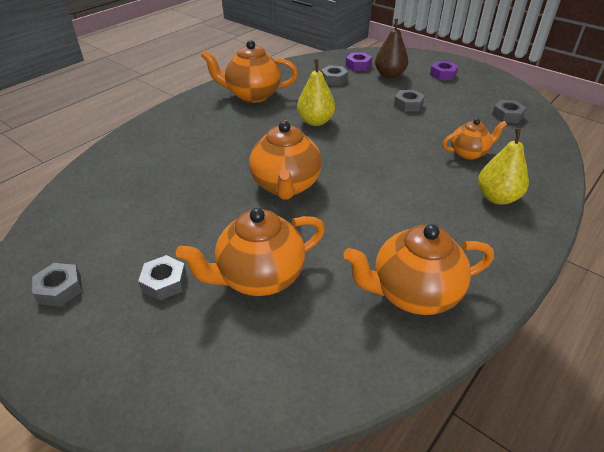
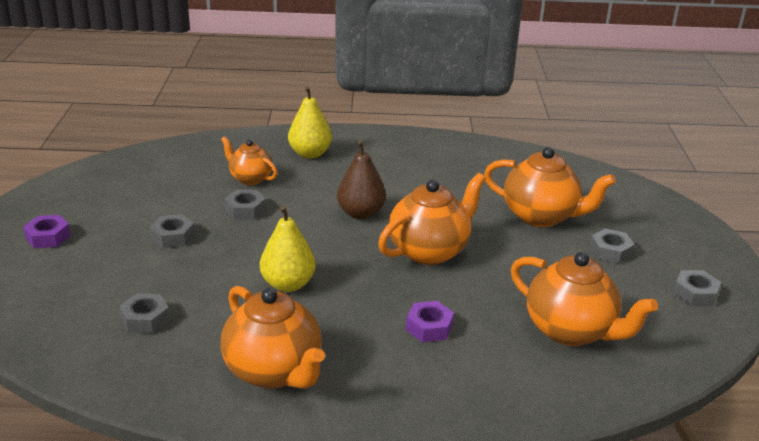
camera: 130 degrees left, 10 degrees down
orange teapot [343,224,494,315] -> orange teapot moved to [511,252,658,346]
purple nut [346,52,372,71] -> purple nut moved to [406,301,454,342]
brown pear [375,19,408,79] -> brown pear moved to [337,141,386,219]
grey nut [492,100,527,123] -> grey nut moved to [225,190,266,220]

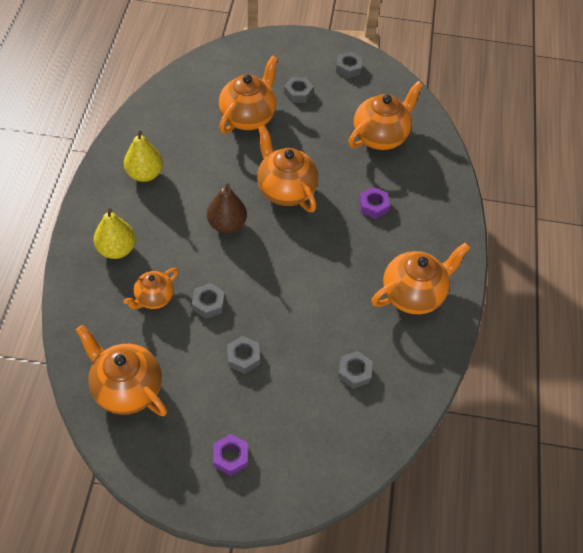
camera: 85 degrees left, 25 degrees up
yellow pear [260,206,316,292] -> yellow pear moved to [124,131,163,182]
none -> orange teapot [76,325,167,416]

